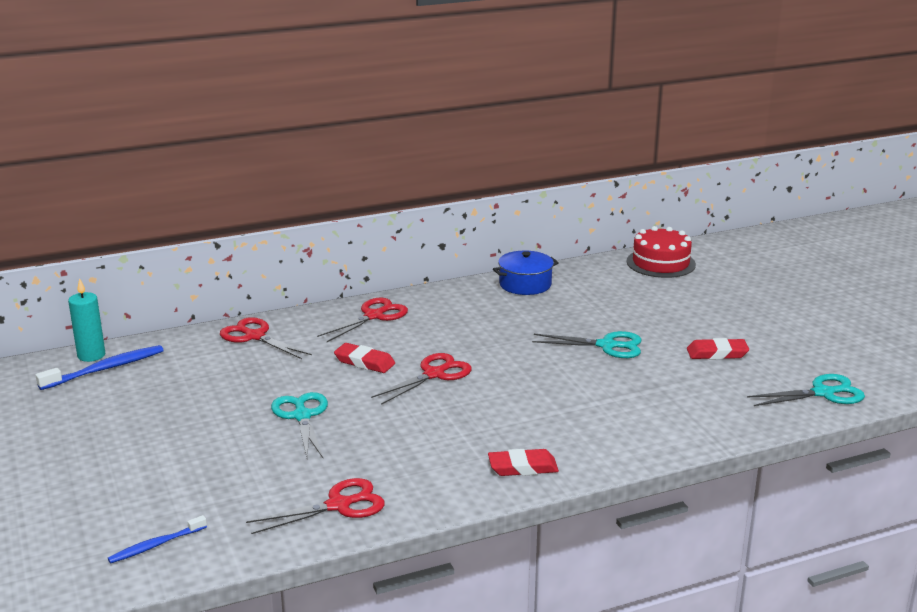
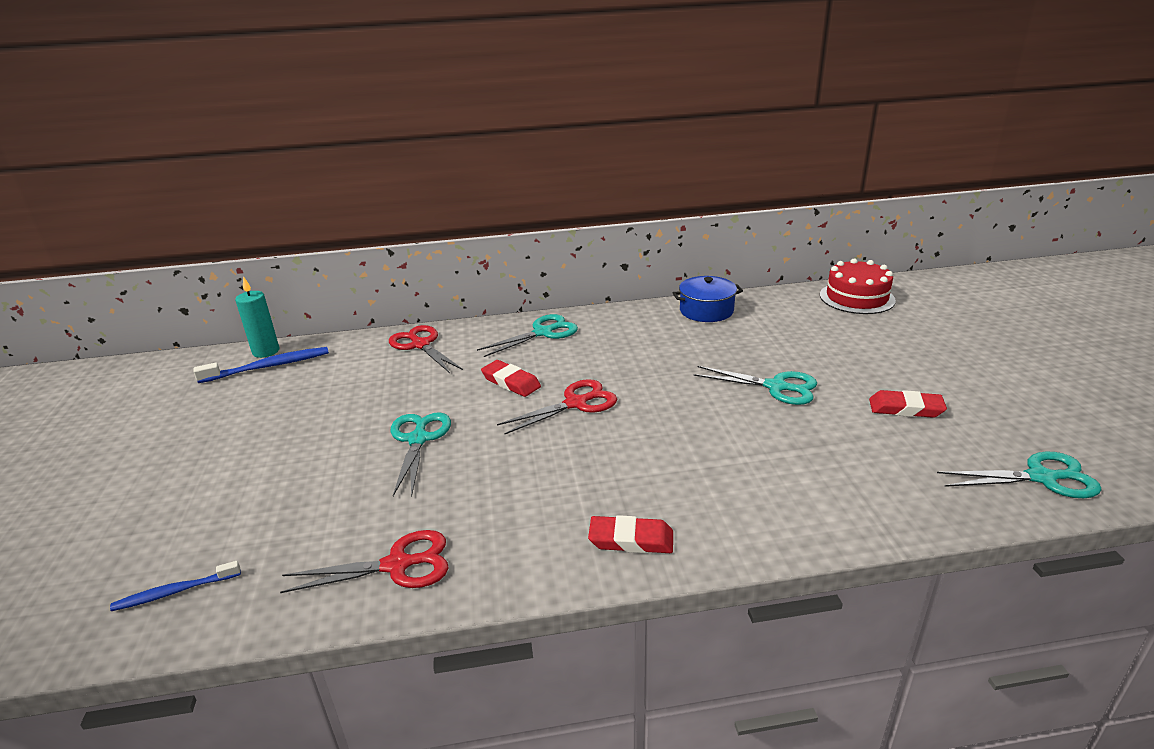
camera: 15 degrees right, 5 degrees up
red scissors [317,298,408,342] -> turquoise scissors [477,314,578,357]

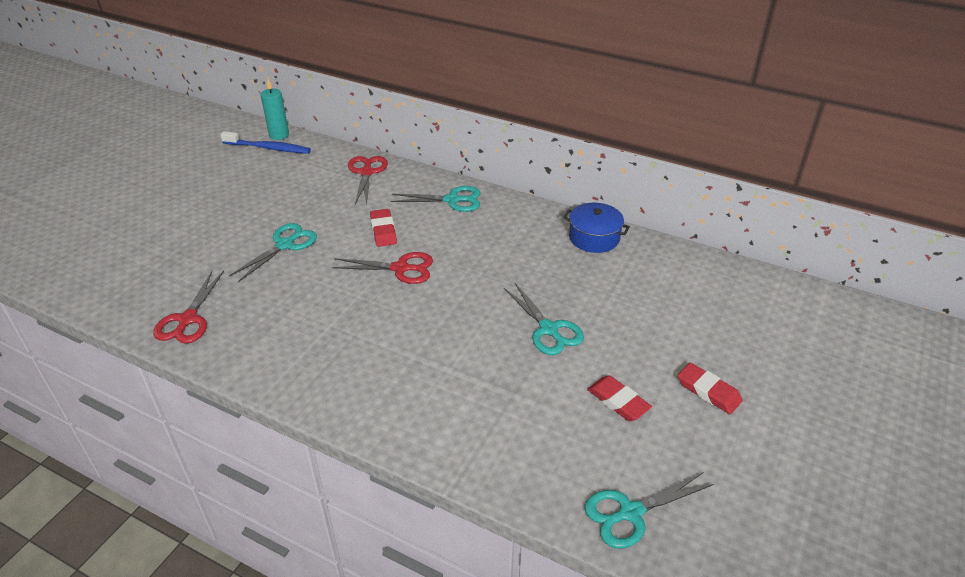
camera: 35 degrees right, 10 degrees up
blue toothbrush [110,561,241,611] -> none
red scissors [280,530,449,593] -> red scissors turned 75 degrees clockwise [153,271,224,344]
red eraser [588,515,673,553] -> red eraser moved to [678,363,743,414]
red cake [820,258,896,314] -> none
turquoise scissors [937,452,1102,498] -> turquoise scissors turned 120 degrees clockwise [584,472,714,548]

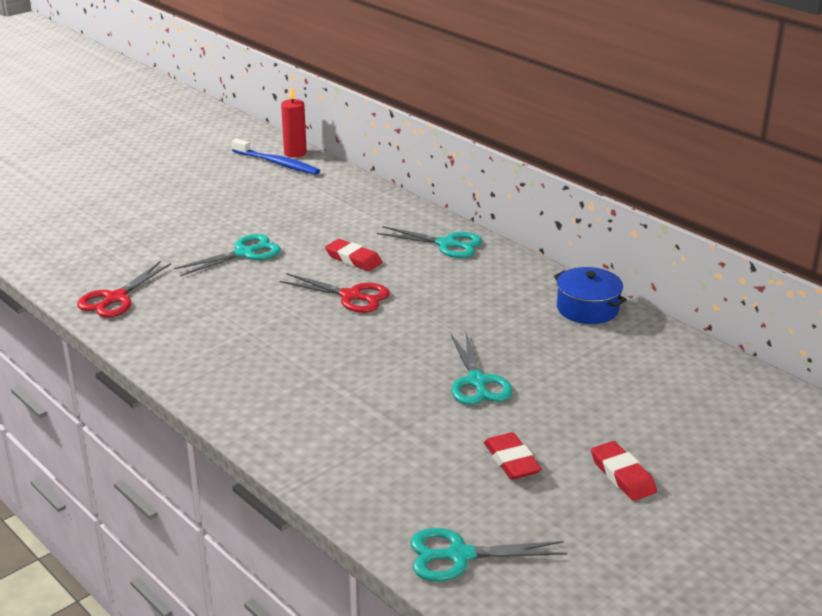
camera: 20 degrees right, 10 degrees down
turquoise candle [261,79,289,140] -> red candle [281,86,307,158]
red scissors [348,156,388,205] -> none
red eraser [370,209,397,247] -> red eraser turned 60 degrees counterclockwise [325,239,382,271]

